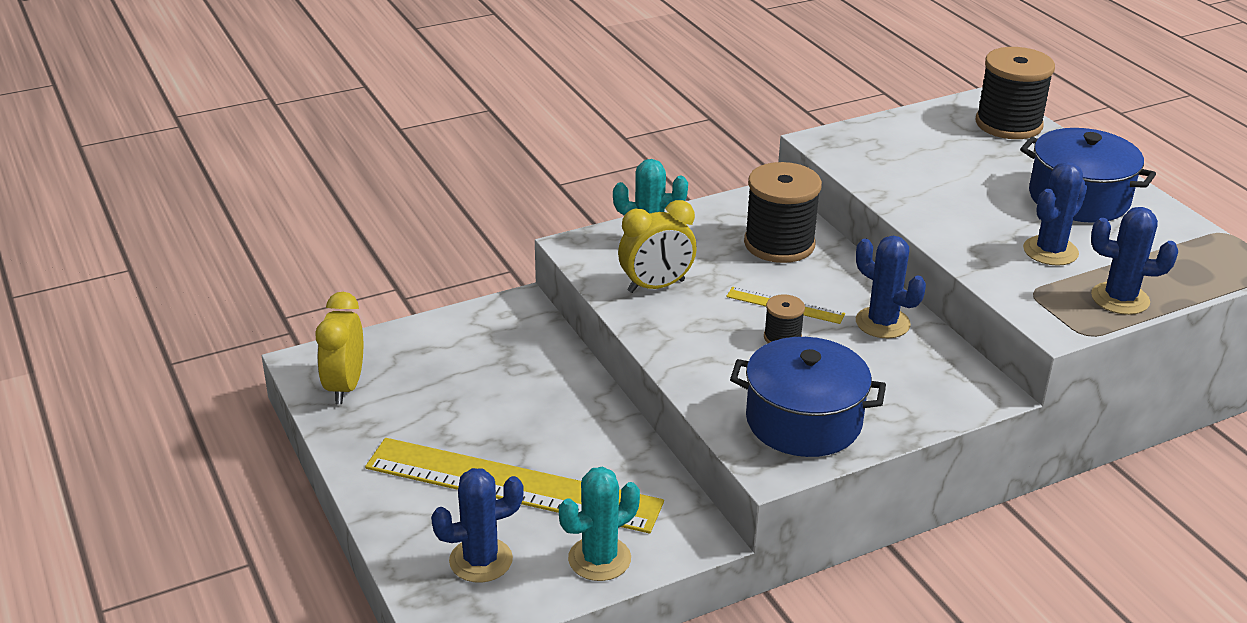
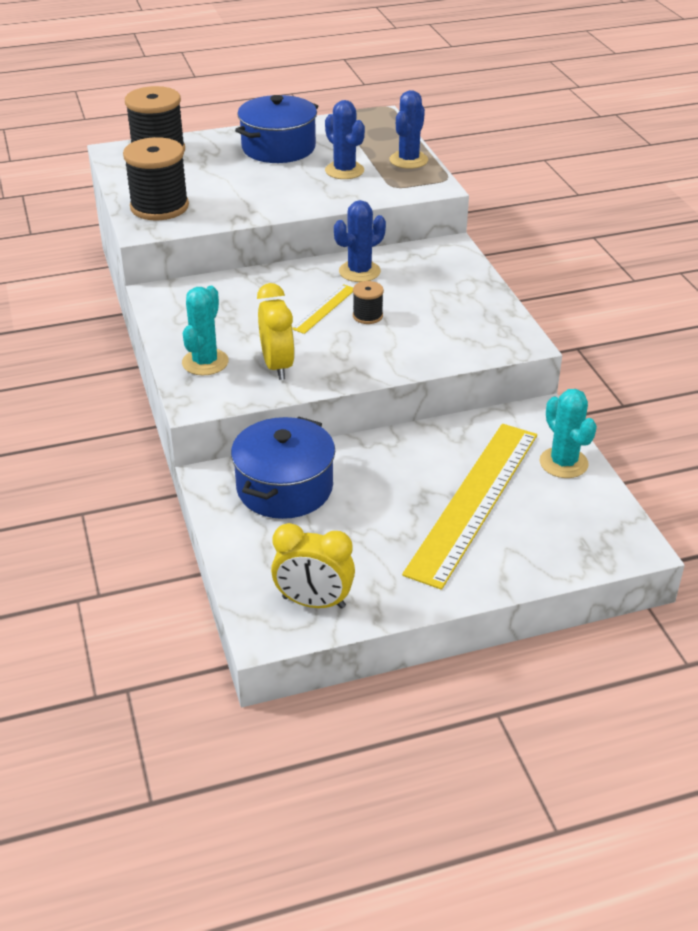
camera: 80 degrees left, 5 degrees up
blue cactus [431,468,524,583] -> none
blue pot [730,337,886,457] -> blue pot moved to [231,417,335,519]
black spool [744,162,822,263] -> black spool moved to [123,137,189,220]

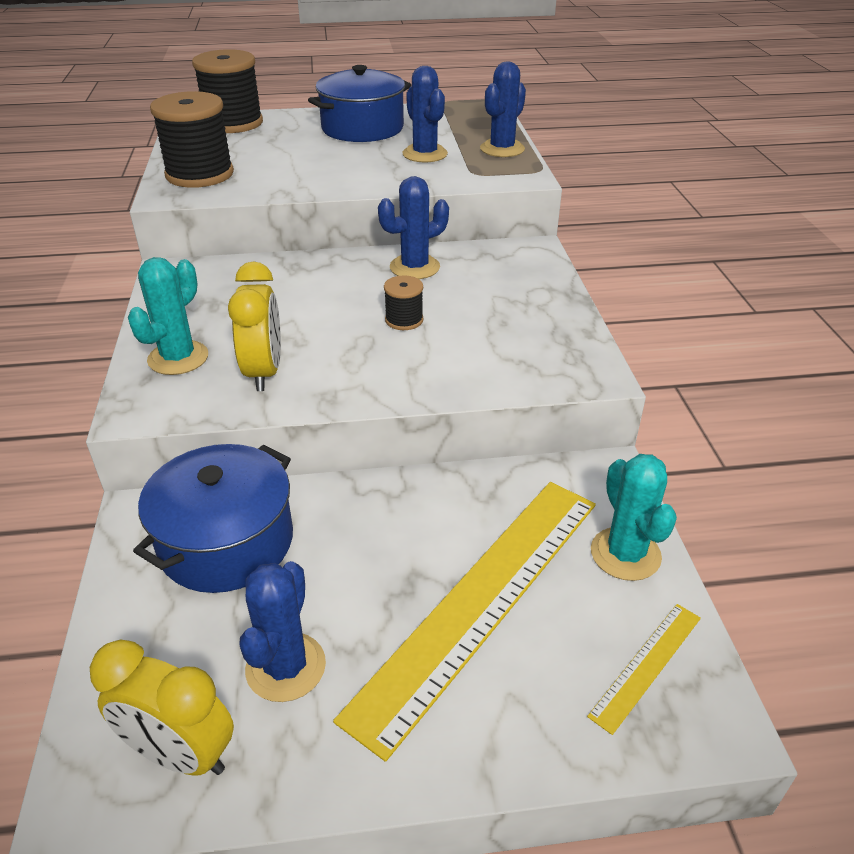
camera: 10 degrees right, 0 degrees up
yellow ruler [293,284,353,334] -> yellow ruler moved to [587,604,701,735]
none -> blue cactus [239,561,326,702]

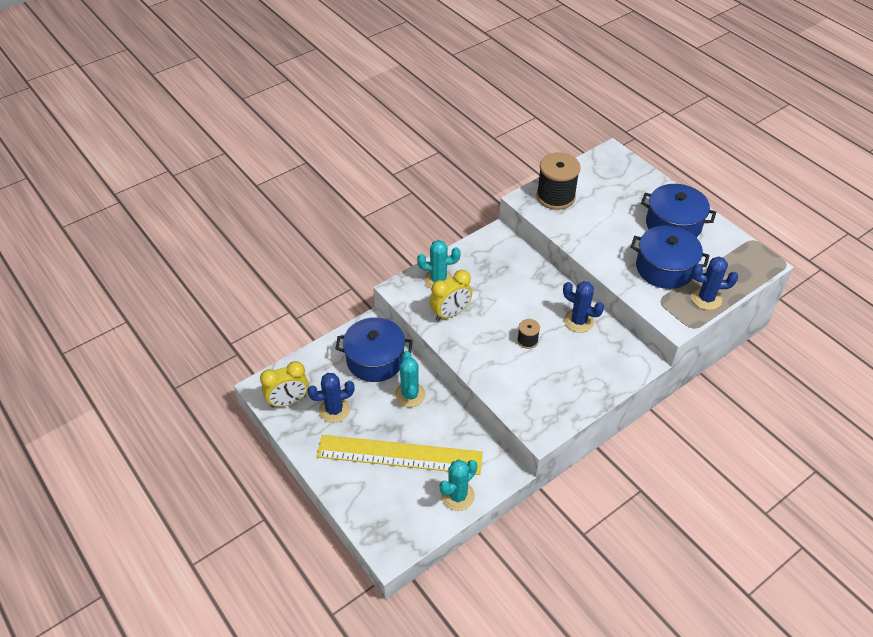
camera: 60 degrees right, 10 degrees up
yellow clock [90,639,234,775] -> yellow clock turned 105 degrees counterclockwise [260,361,309,408]
black spool [192,49,263,133] -> none
blue cactus [403,66,448,162] -> blue pot [631,225,710,289]
yellow ruler [587,604,701,735] -> none
none -> turquoise cactus [395,351,426,407]

